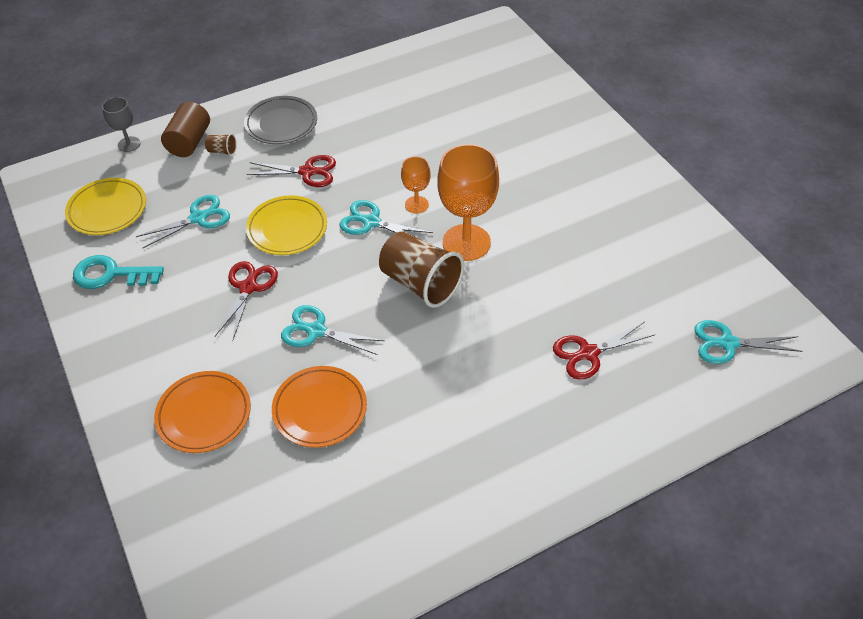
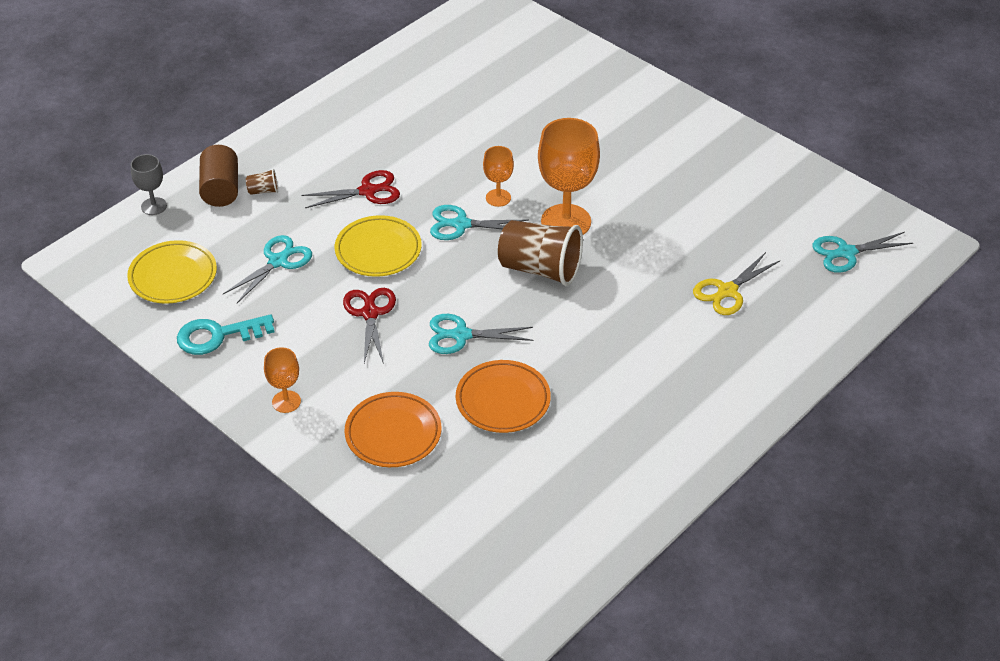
camera: 20 degrees left, 5 degrees down
grey plate [244,96,317,144] -> none
red scissors [553,322,654,380] -> yellow scissors [693,252,780,315]
none -> orange goblet [264,347,301,413]

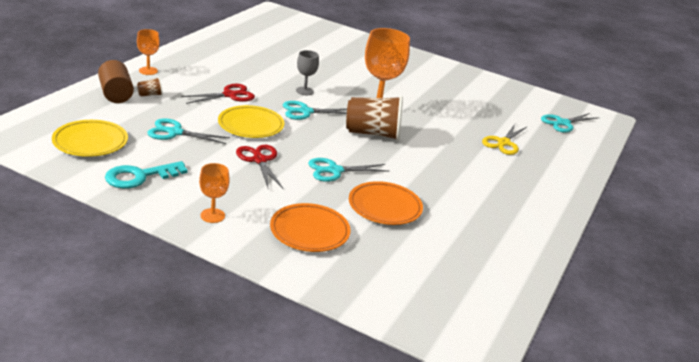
camera: 20 degrees left, 15 degrees down
grey goblet [131,154,167,215] -> grey goblet moved to [296,50,319,95]
turquoise scissors [223,235,312,303] -> turquoise scissors turned 105 degrees counterclockwise [147,118,230,144]
orange goblet [483,146,514,207] -> orange goblet moved to [137,29,160,75]

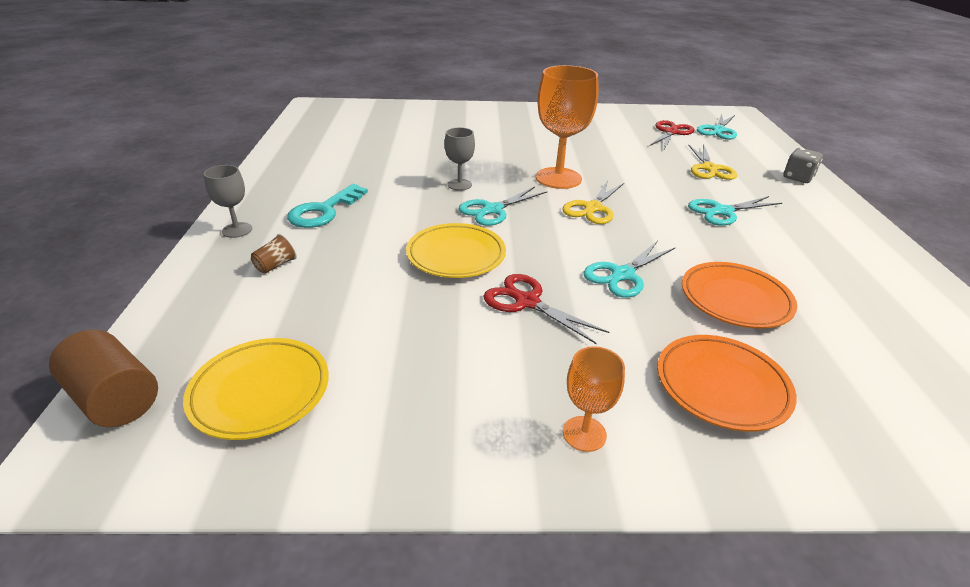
camera: 25 degrees left, 5 degrees up
brown cylinder [98,60,134,103] -> brown cylinder moved to [49,330,158,427]
turquoise key [105,161,188,189] -> turquoise key moved to [287,184,368,228]
orange goblet [137,29,160,75] -> grey goblet [204,165,252,238]
turquoise scissors [147,118,230,144] -> turquoise scissors moved to [688,196,782,226]
red scissors [181,84,255,104] -> red scissors moved to [650,120,694,149]
brown cup [346,96,403,141] -> yellow scissors [562,181,624,224]
none -> grey dice [783,148,823,183]

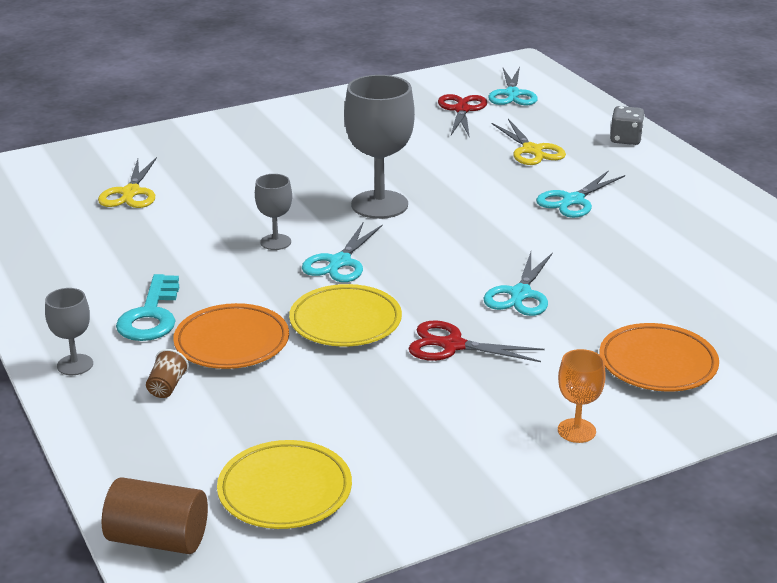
camera: 25 degrees left, 5 degrees down
orange goblet [536,65,598,189] -> grey goblet [344,75,415,219]
yellow scissors [562,181,624,224] -> yellow scissors moved to [98,157,157,208]
orange plate [682,262,797,329] -> orange plate moved to [173,303,289,369]

